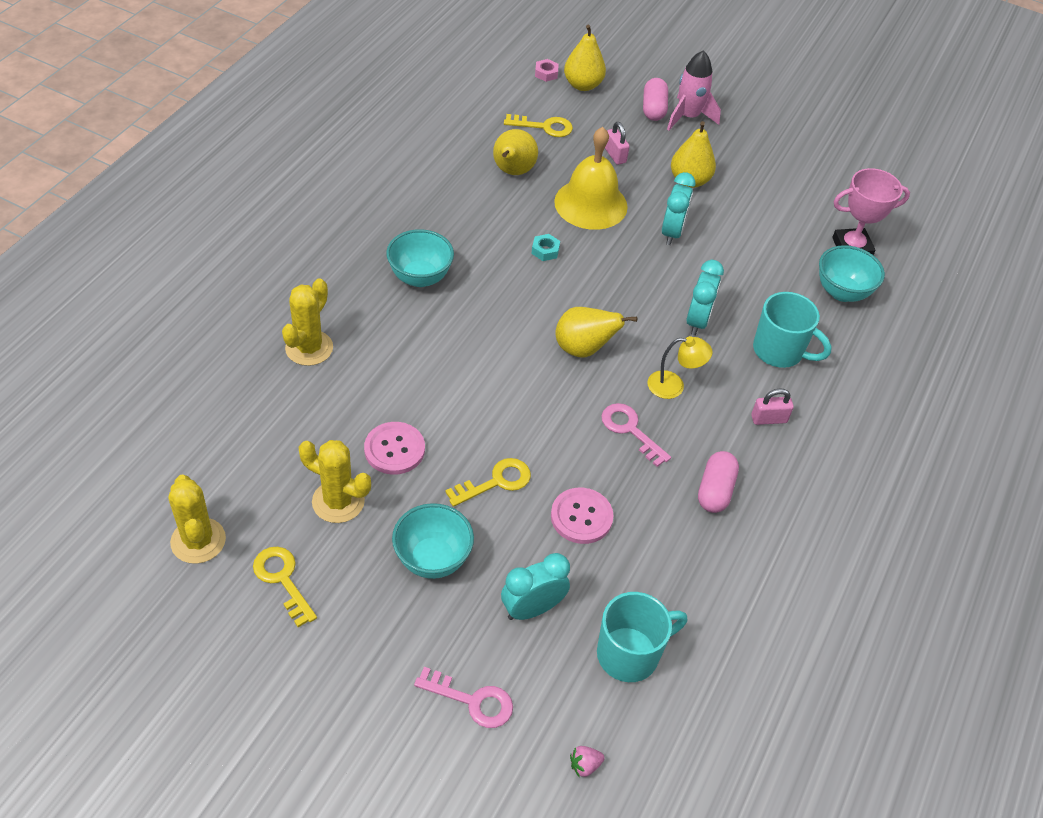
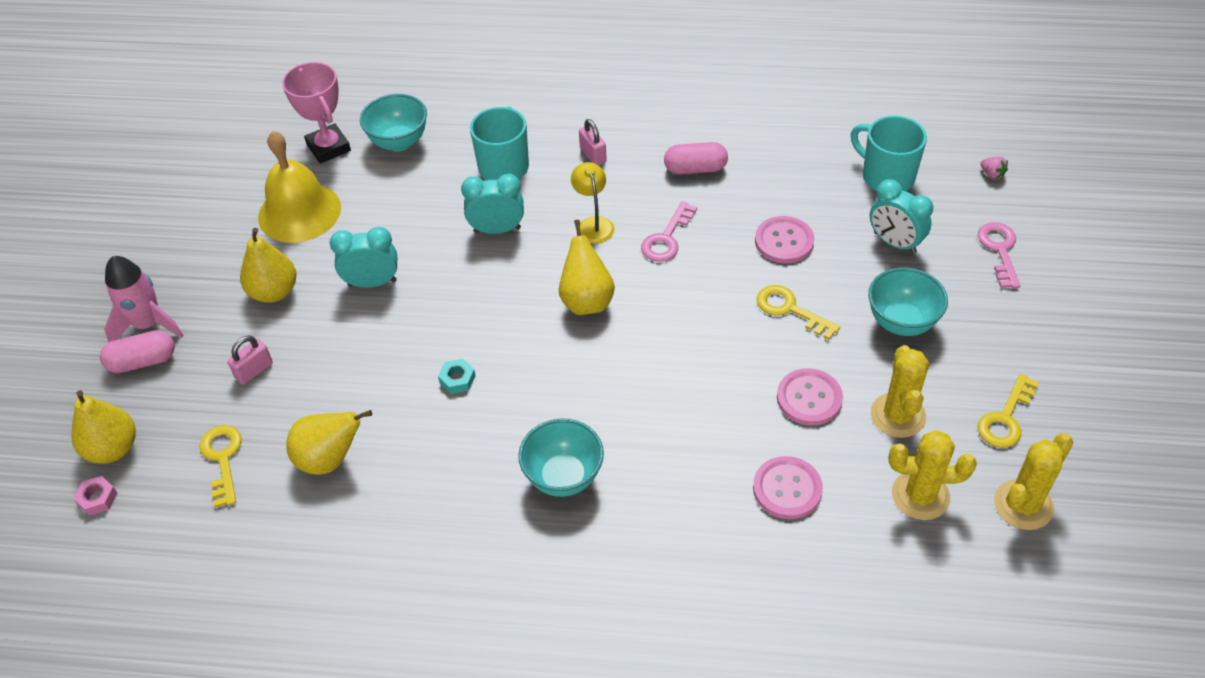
camera: 105 degrees left, 0 degrees up
yellow cactus [282,278,333,366] -> yellow cactus moved to [888,430,977,520]
yellow bell [554,127,628,230] -> yellow bell moved to [258,131,341,243]
none -> pink button [753,456,823,519]

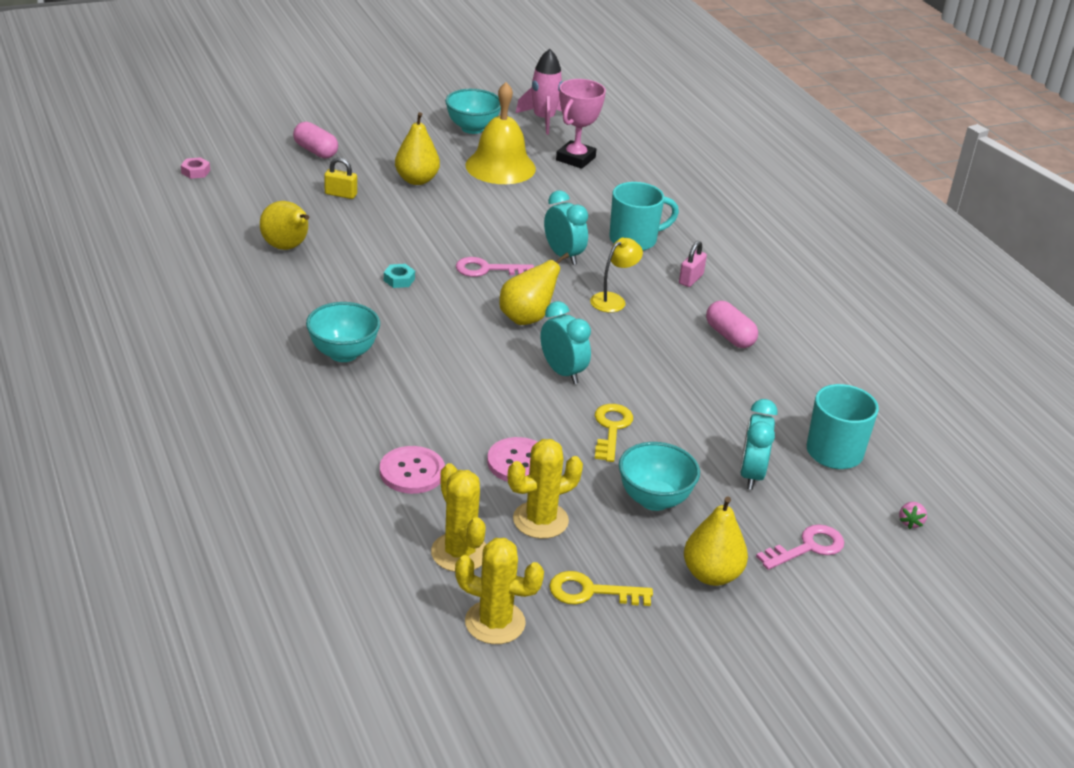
camera: 55 degrees right, 15 degrees down
yellow pear [71,390,136,464] -> yellow pear moved to [684,497,748,586]
pink rocket [104,256,184,342] -> pink rocket moved to [516,49,563,135]
yellow key [199,425,242,508] -> none
pink padlock [227,335,273,384] -> yellow padlock [324,158,357,199]
turquoise clock [330,227,397,288] -> turquoise clock moved to [541,301,591,384]
turquoise bowl [360,94,427,152] -> turquoise bowl moved to [445,89,501,134]
pink key [641,201,697,262] -> pink key moved to [456,257,534,277]
pink button [755,216,815,264] -> none

